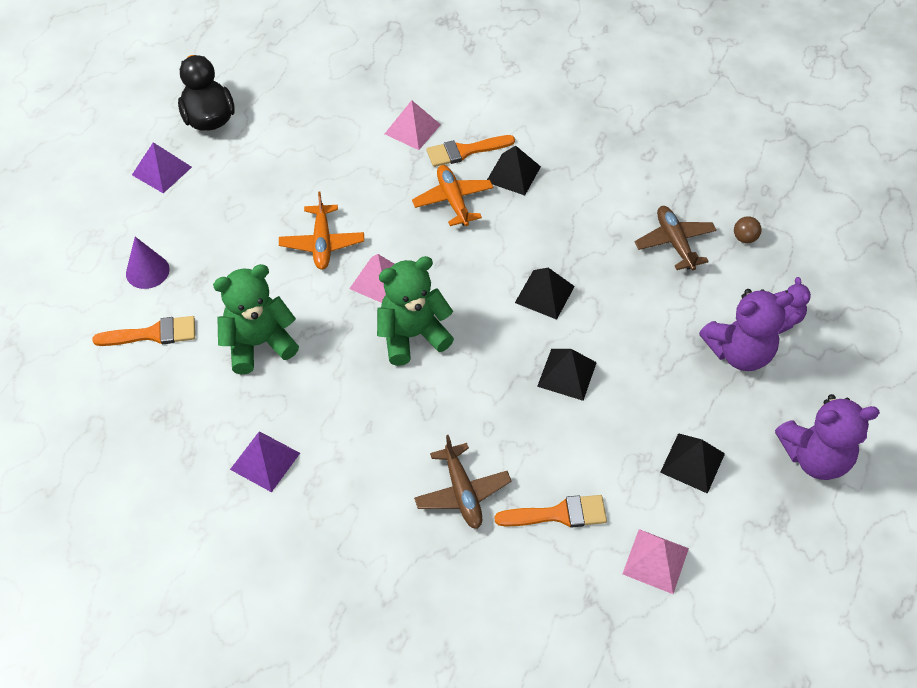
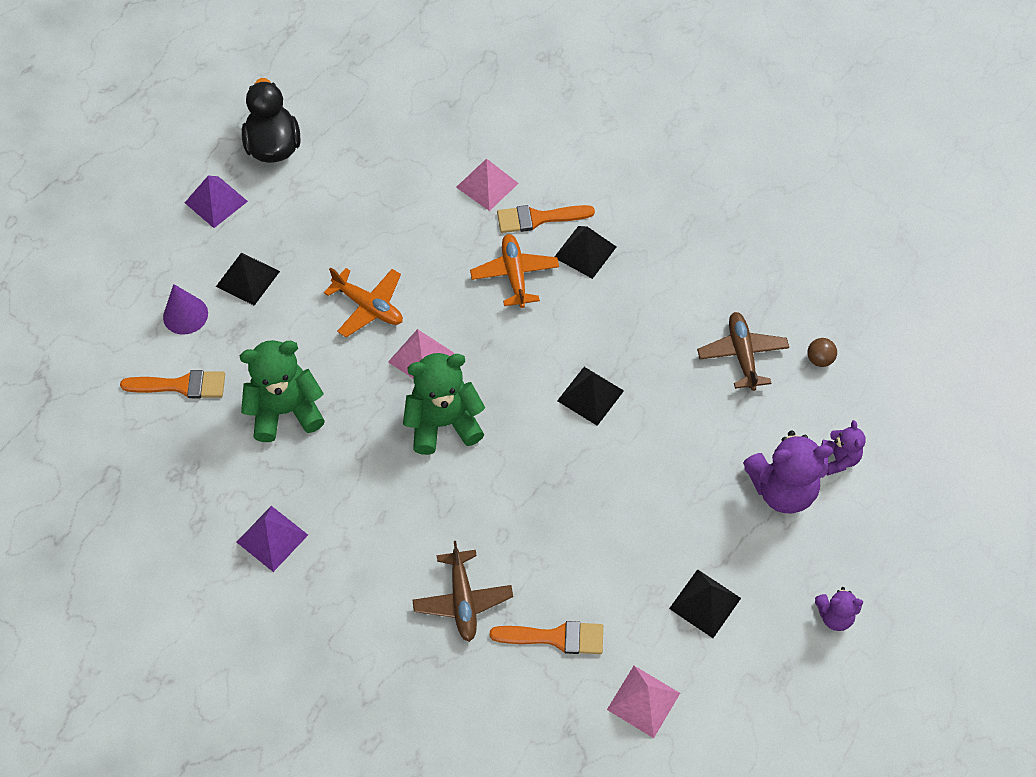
camera: 10 degrees right, 5 degrees up
orange plane [279,191,364,270] -> orange plane turned 60 degrees counterclockwise [324,267,403,337]
black pyramid [537,349,597,401] -> black pyramid moved to [216,253,280,306]
purple teddy bear [775,394,880,480] -> purple teddy bear [815,587,863,631], size x0.53

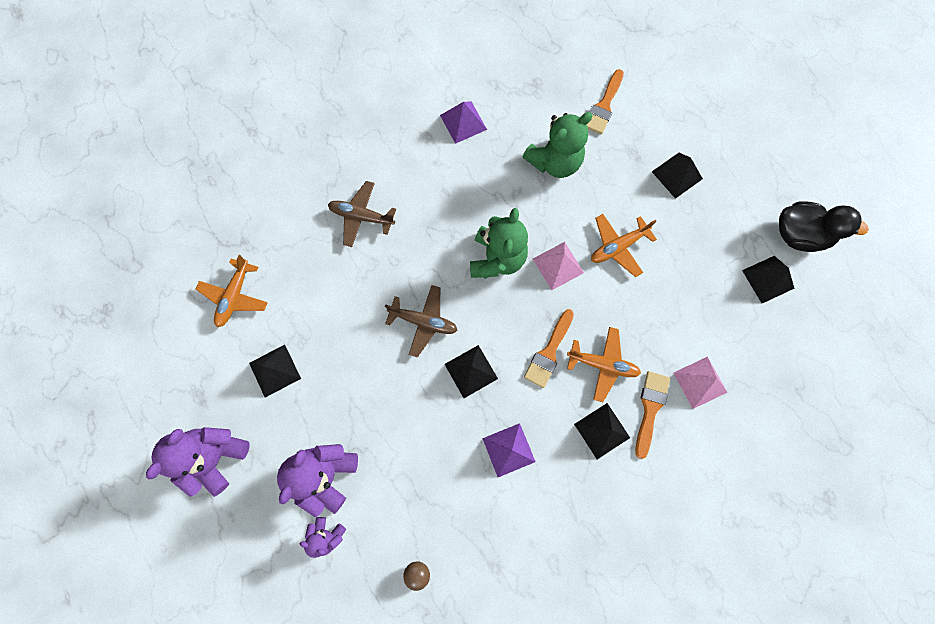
camera: 115 degrees right, 15 degrees up
purple cone [163,284,208,335] -> none
purple pyramid [185,176,248,228] -> purple pyramid moved to [482,423,536,477]
green teddy bear [239,340,325,442] -> green teddy bear turned 45 degrees clockwise [522,112,593,178]
orange brush [490,621,603,654] -> orange brush moved to [524,309,574,388]
pink pyramid [607,666,680,738] -> orange plane [196,255,268,327]
brown plane [697,312,789,391] -> brown plane moved to [385,285,457,358]
purple teddy bear [815,587,863,631] -> purple teddy bear [146,427,250,497], size x1.88
none -> black pyramid [742,256,795,303]

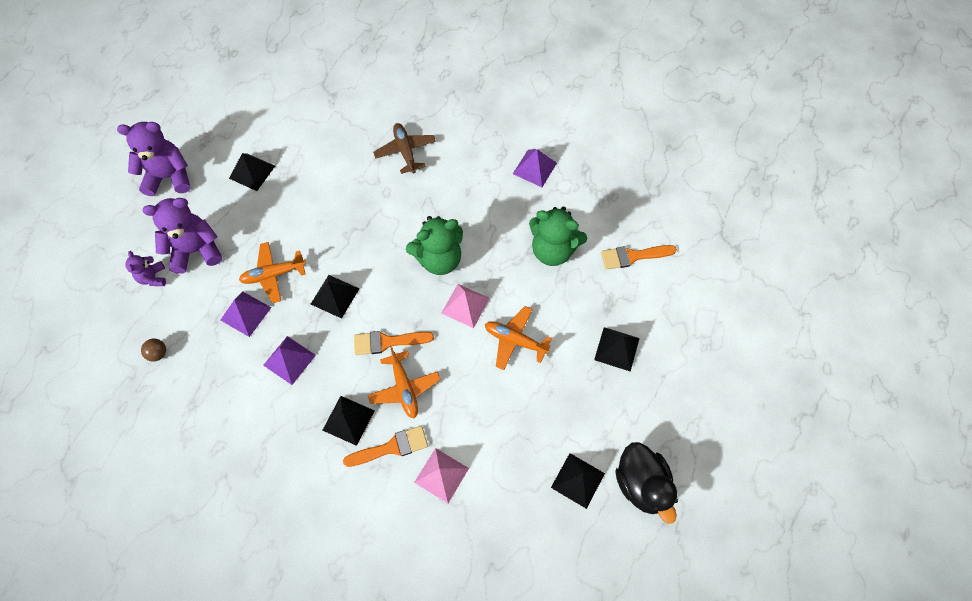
camera: 55 degrees right, 10 degrees down
orange plane [196,255,268,327] -> orange plane moved to [239,242,306,303]
brown plane [385,285,457,358] -> none
none -> purple pyramid [221,291,271,337]

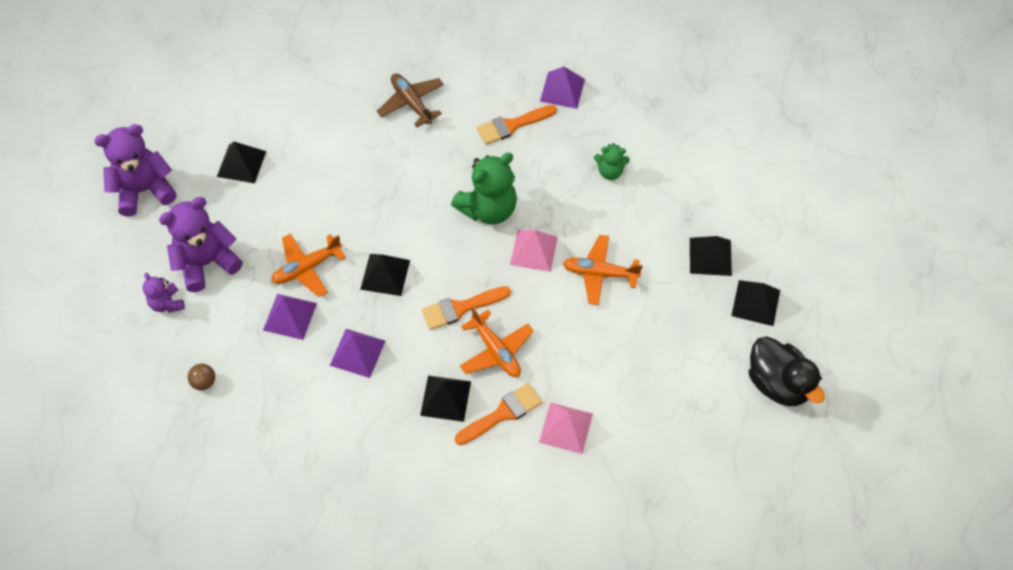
camera: 15 degrees left, 5 degrees down
green teddy bear [529,207,587,266] -> green teddy bear [594,143,630,180], size x0.53
black pyramid [551,453,605,509] -> black pyramid moved to [731,280,780,326]
orange brush [601,245,677,270] -> orange brush moved to [477,105,557,145]

